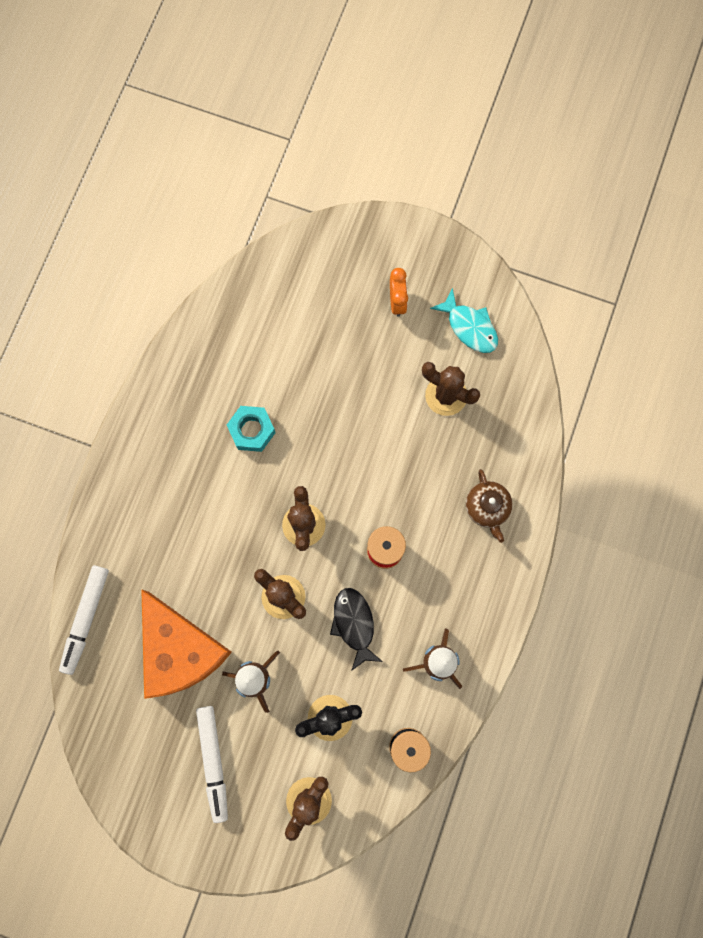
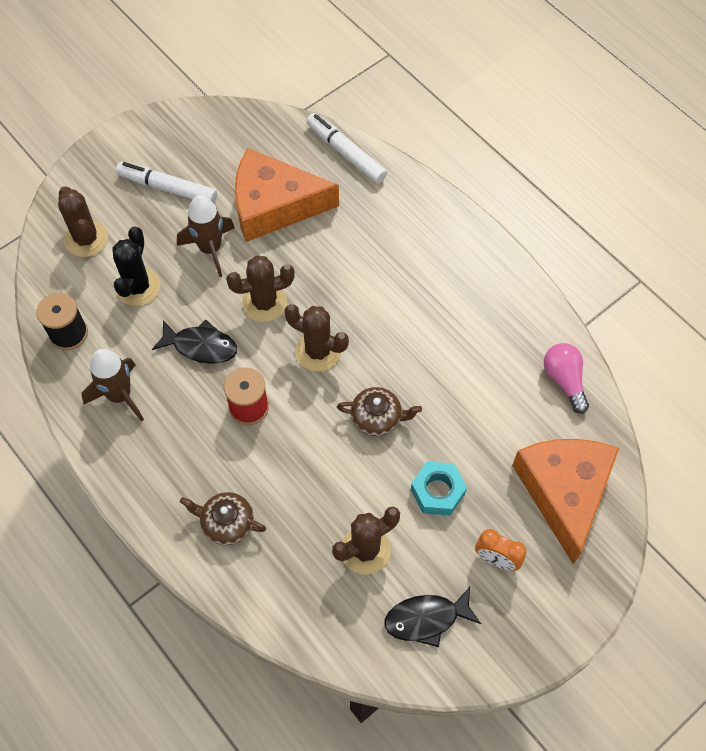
camera: 120 degrees right, 15 degrees down
turquoise nut [227,406,276,452] -> turquoise nut moved to [411,462,467,516]
turquoise fish [430,288,498,353] -> black fish [385,587,481,647]
none -> brown teapot [337,387,422,436]
none -> orange cheese [512,439,619,564]
none -> pink light bulb [544,343,589,414]

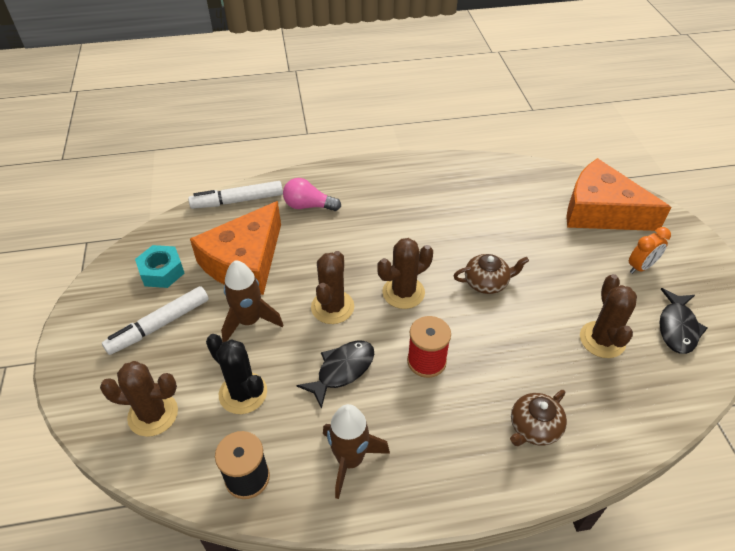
camera: 60 degrees left, 15 degrees down
brown teapot [337,387,422,436] -> brown teapot turned 45 degrees clockwise [454,254,529,294]
turquoise nut [411,462,467,516] -> turquoise nut moved to [135,245,185,288]
pink light bulb [544,343,589,414] -> pink light bulb moved to [283,178,341,211]

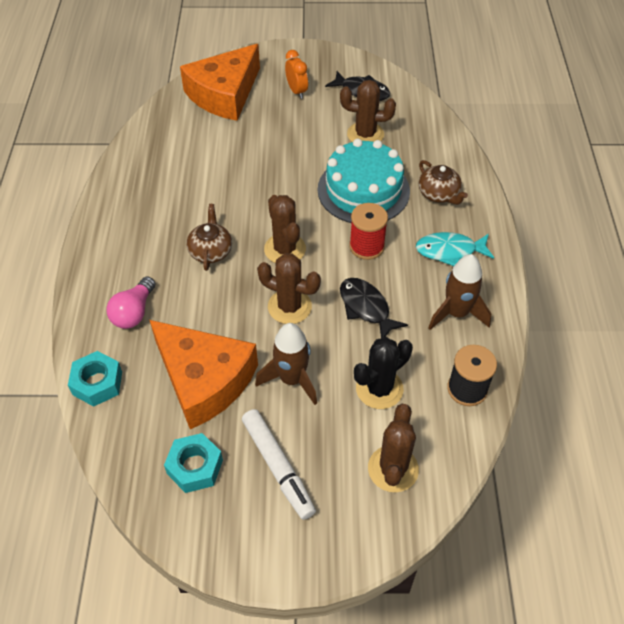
camera: 80 degrees left, 5 degrees up
white marker [188,181,283,209] -> turquoise nut [68,351,122,407]
brown teapot [454,254,529,294] -> brown teapot moved to [187,204,232,271]
none -> turquoise cake [318,139,410,223]
none -> turquoise fish [416,232,494,266]

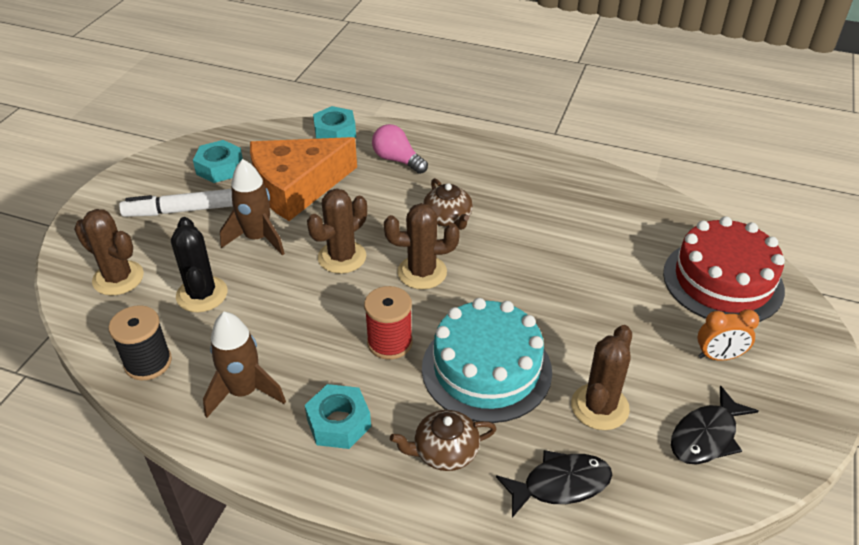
camera: 110 degrees right, 10 degrees down
orange cheese [180,44,260,121] -> red cake [663,216,785,322]
brown teapot [187,204,232,271] -> brown teapot turned 45 degrees clockwise [423,178,473,230]
black fish [340,278,408,338] -> black fish moved to [496,450,612,518]
turquoise fish [416,232,494,266] -> turquoise nut [305,384,371,449]

